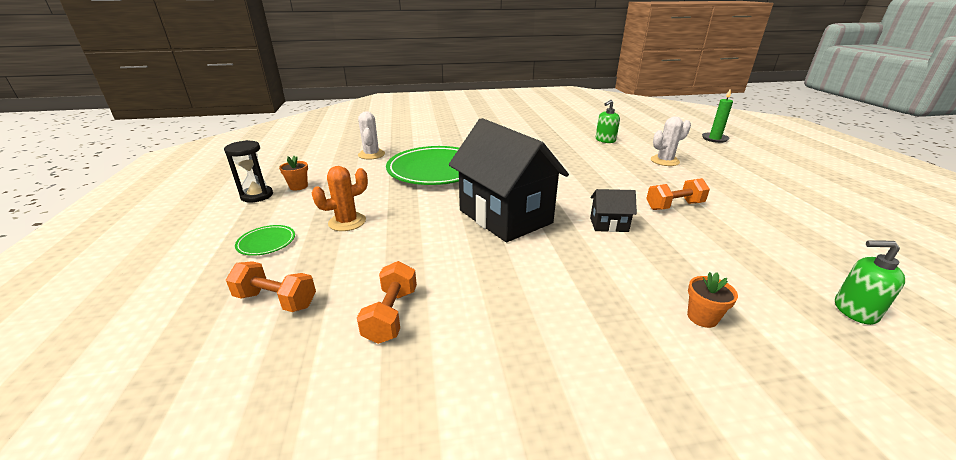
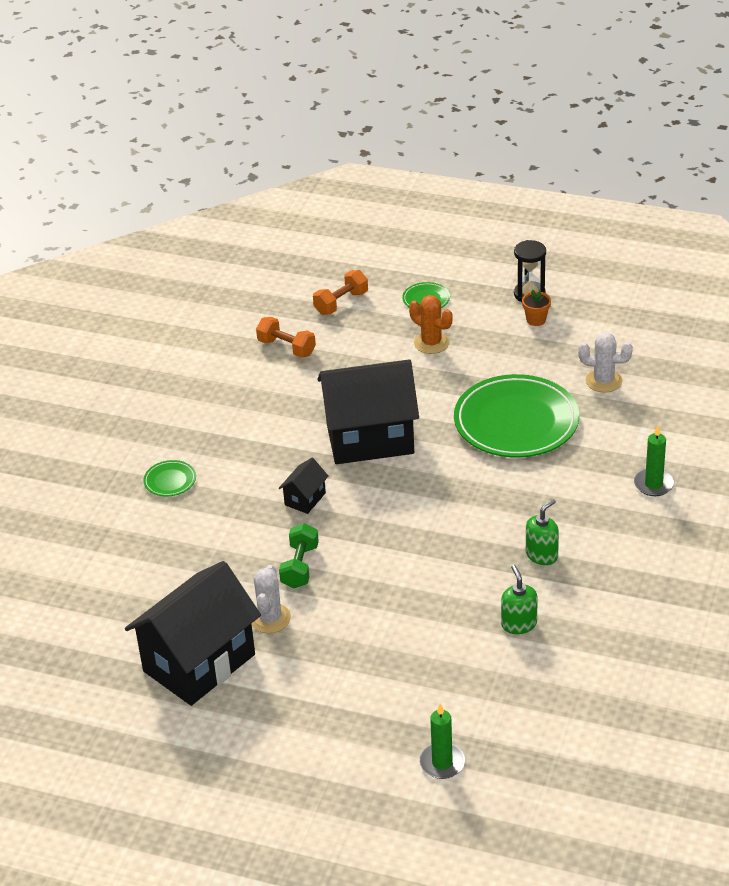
camera: 120 degrees right, 10 degrees up
orange cactus [312,166,368,231] -> orange cactus turned 45 degrees counterclockwise [409,295,453,354]
orange dumbbell [646,178,710,210] -> green dumbbell [279,523,319,588]
white cactus [651,116,691,166] -> white cactus moved to [251,565,291,633]
orange flower pot [687,272,738,328] -> green plate [143,460,196,496]
green soap dispenser [835,240,905,325] -> green soap dispenser moved to [526,499,559,565]
none -> black house [125,561,261,706]
none -> green candle [634,426,674,496]

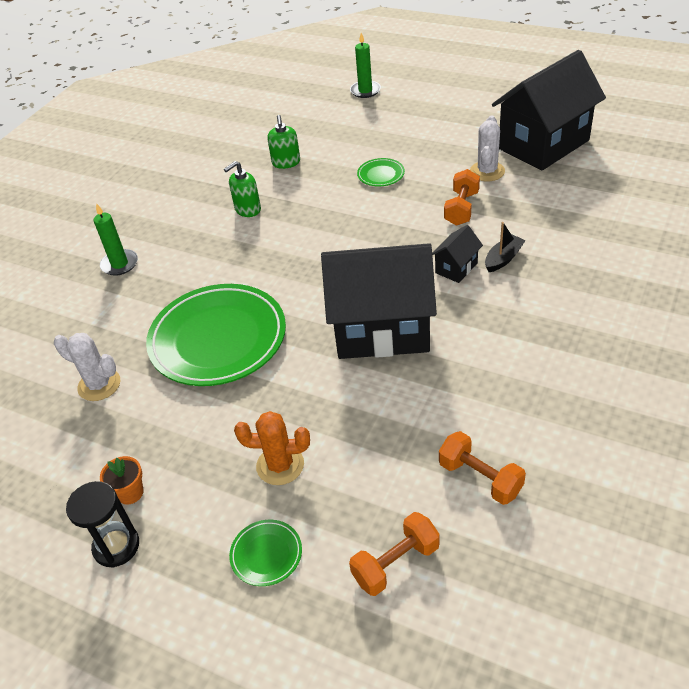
camera: 170 degrees left, 5 degrees up
green plate [143,460,196,496] -> green plate moved to [357,158,405,186]
green dumbbell [279,523,319,588] -> orange dumbbell [444,169,480,226]
orange cactus [409,295,453,354] -> orange cactus turned 45 degrees counterclockwise [234,411,310,485]
none -> black boat [485,222,526,272]

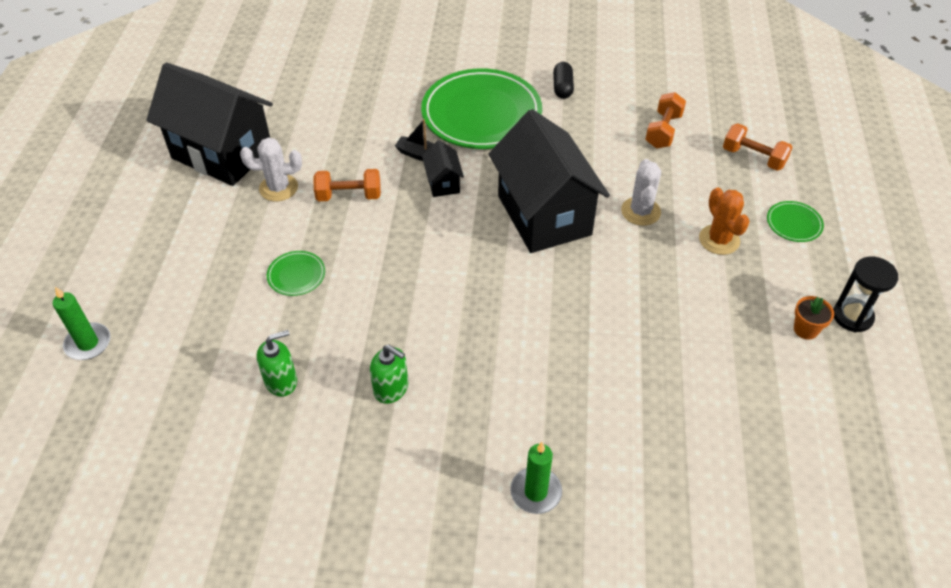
camera: 115 degrees left, 5 degrees up
white cactus [54,333,120,401] -> white cactus moved to [621,159,661,226]
green plate [146,284,286,386] -> green plate moved to [421,69,542,149]
black house [432,225,483,283] -> black house turned 60 degrees clockwise [422,140,464,197]
none -> black capsule [553,62,574,99]

